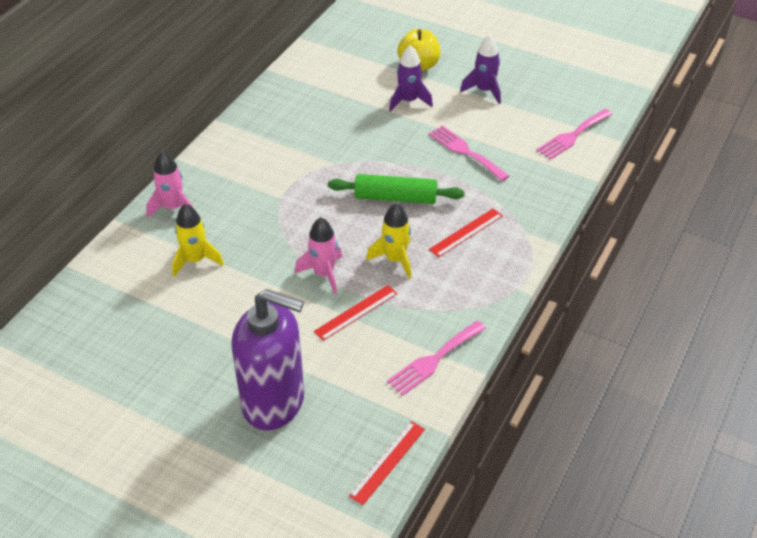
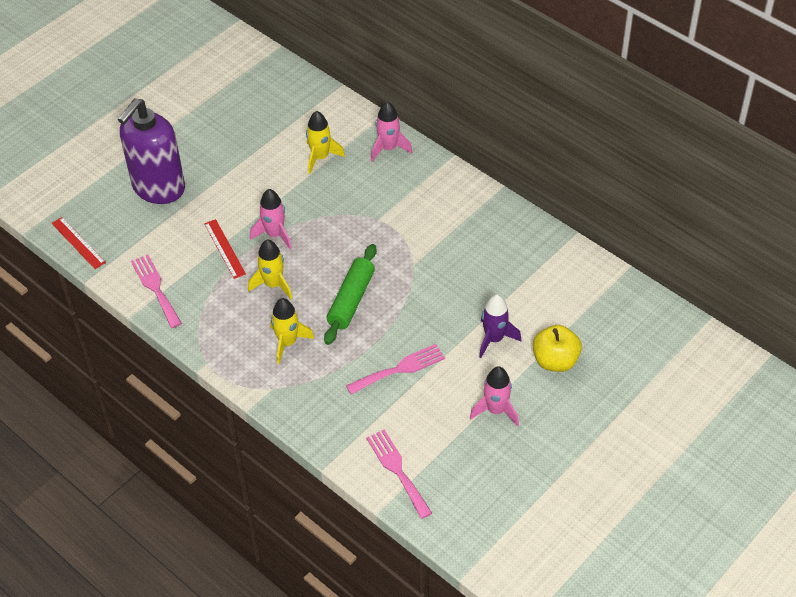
camera: 105 degrees right, 5 degrees up
red ruler [429,209,503,257] -> yellow rocket [270,298,315,364]
purple rocket [460,35,501,104] -> pink rocket [470,366,519,426]

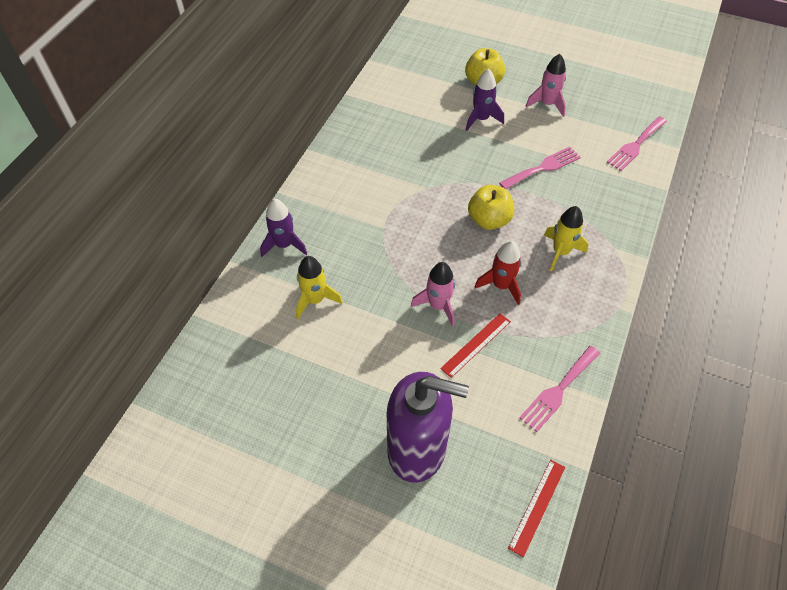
camera: 110 degrees left, 5 degrees up
yellow rocket [248,239,292,299] -> red rocket [474,241,521,305]
green rolling pin [324,244,377,345] -> yellow apple [468,185,514,230]
pink fork [346,344,445,394] -> pink fork turned 105 degrees clockwise [499,147,581,189]
pink rocket [371,102,412,162] -> purple rocket [260,199,307,257]

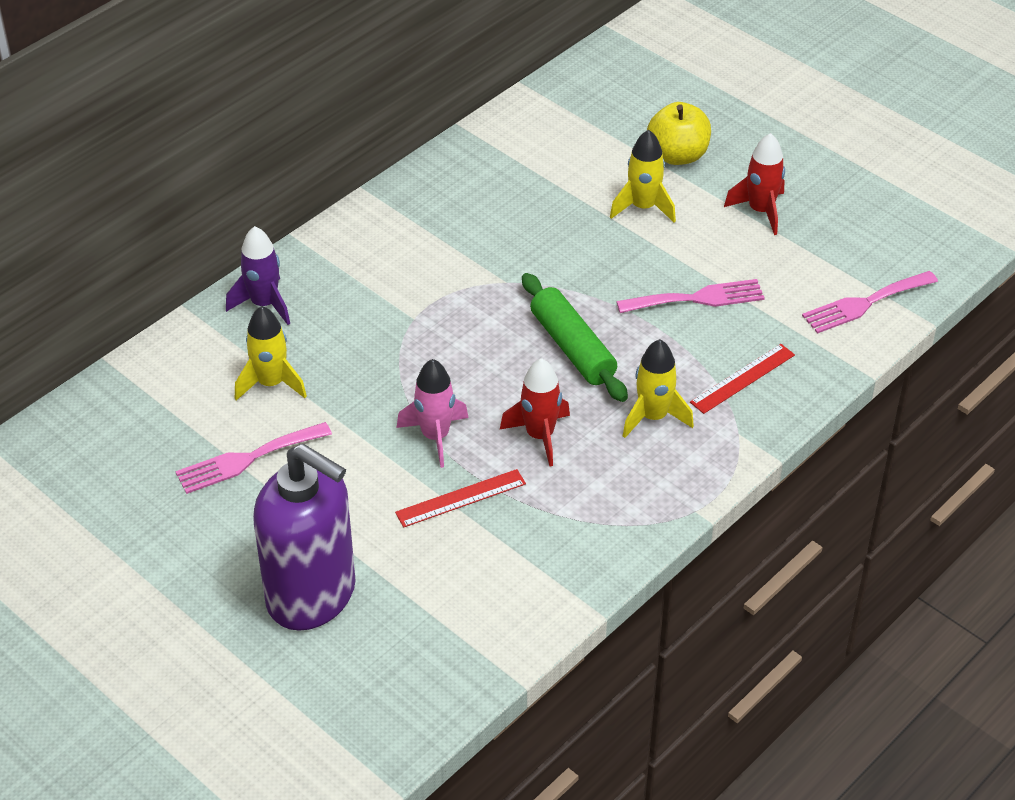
camera: 20 degrees right, 10 degrees down
purple rocket [466,69,504,131] -> yellow rocket [610,130,676,222]
yellow apple [468,185,514,230] -> green rolling pin [522,273,628,402]
red ruler [508,460,565,557] -> red ruler moved to [690,344,795,414]
pink fork [519,346,600,432] -> pink fork moved to [175,422,332,494]
pink rocket [526,54,566,117] -> red rocket [724,133,785,235]

